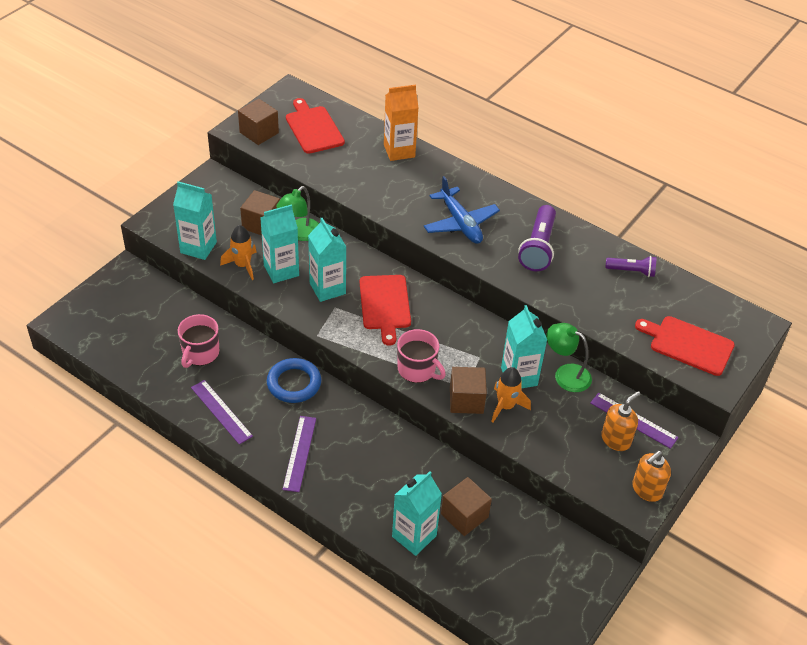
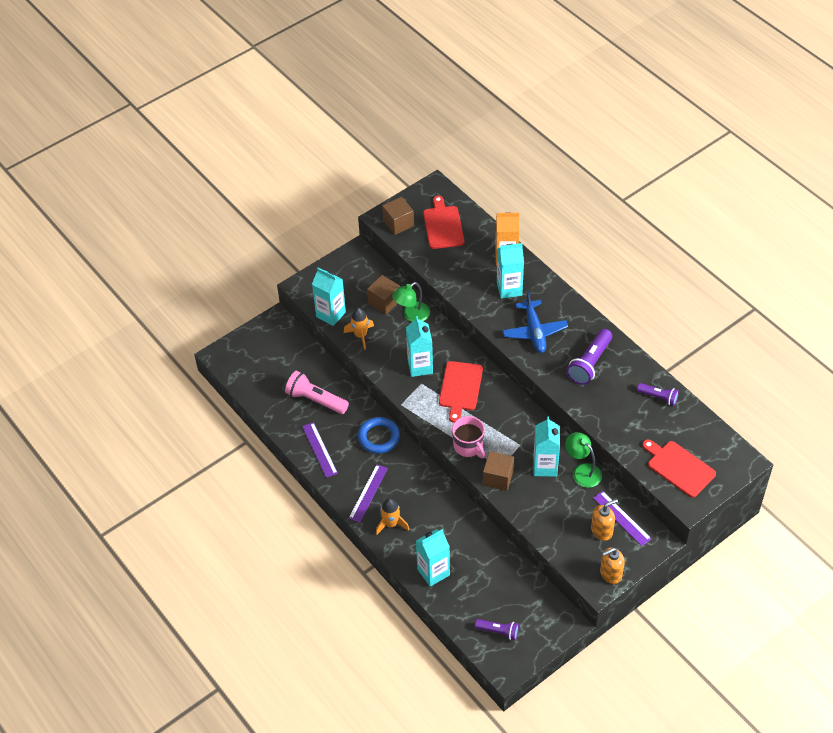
camera: 20 degrees right, 5 degrees up
pink mug [178,314,219,368] -> pink flashlight [285,371,349,414]
turquoise carton [260,204,299,283] -> turquoise carton moved to [497,243,524,299]
brown cube [441,477,492,536] -> none
orange rocket [491,367,531,423] -> orange rocket moved to [376,498,409,535]
none -> purple flashlight [475,619,519,640]

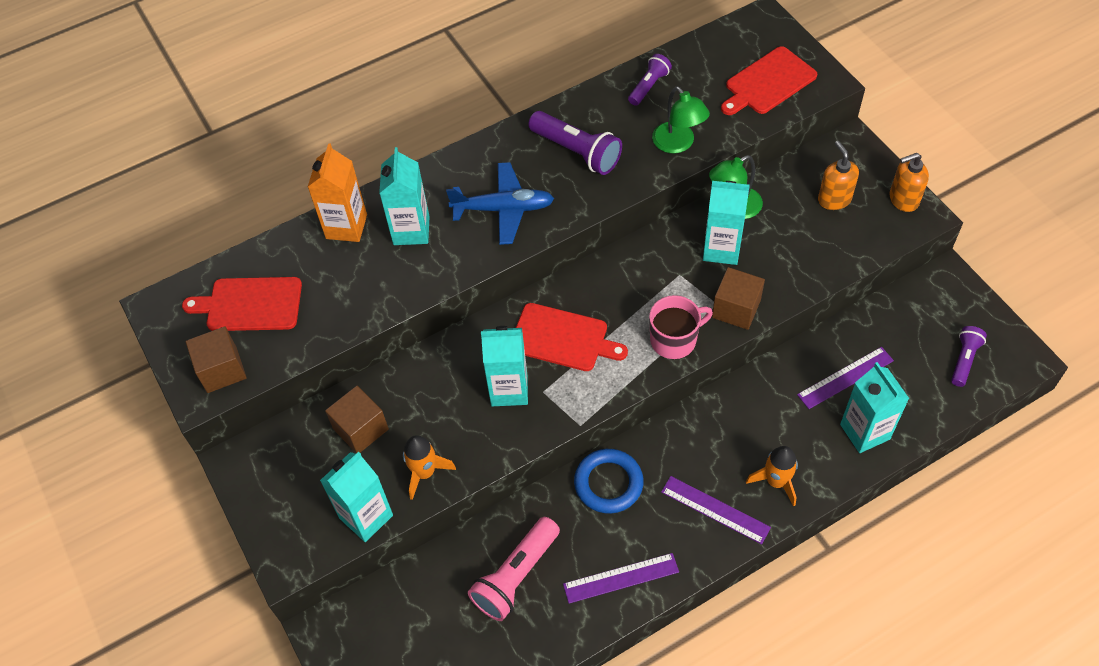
camera: 80 degrees left, 5 degrees up
green lamp [392,282,430,322] -> green lamp moved to [652,86,710,153]
purple ruler [593,491,652,546] -> purple ruler moved to [797,347,894,409]
orange soap dispenser [600,548,625,584] -> orange soap dispenser turned 90 degrees clockwise [890,153,929,212]

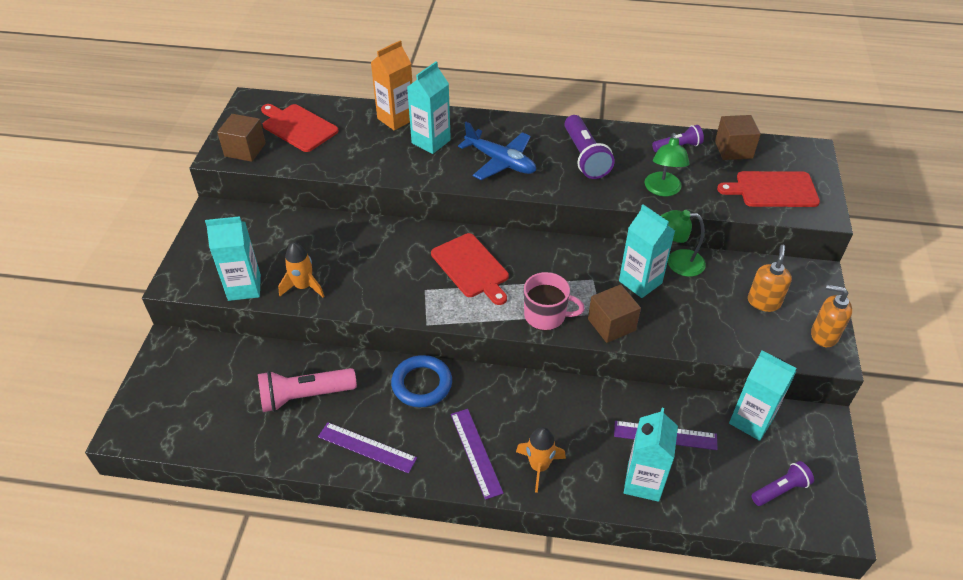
camera: 35 degrees right, 10 degrees down
brown cube [325,386,389,453] -> brown cube moved to [715,115,761,160]
turquoise carton [481,326,528,406] -> turquoise carton moved to [729,351,797,441]

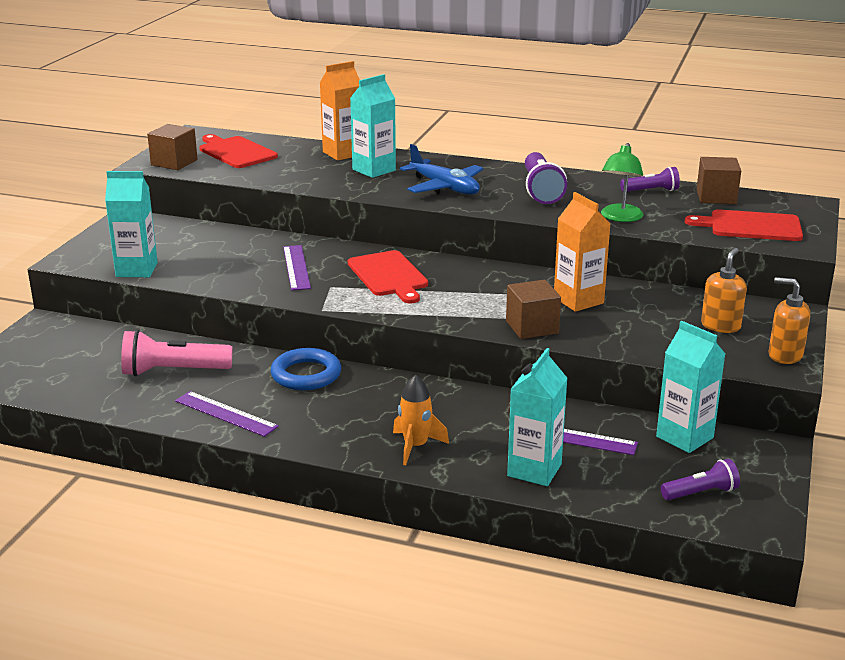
camera: 10 degrees right, 20 degrees down
orange rocket [278,242,324,297] -> none
purple ruler [451,409,503,500] -> purple ruler moved to [283,245,311,290]
pink mug [524,272,585,330] -> none
turquoise carton [619,204,675,298] -> orange carton [554,192,610,312]
green lamp [660,210,706,277] -> none

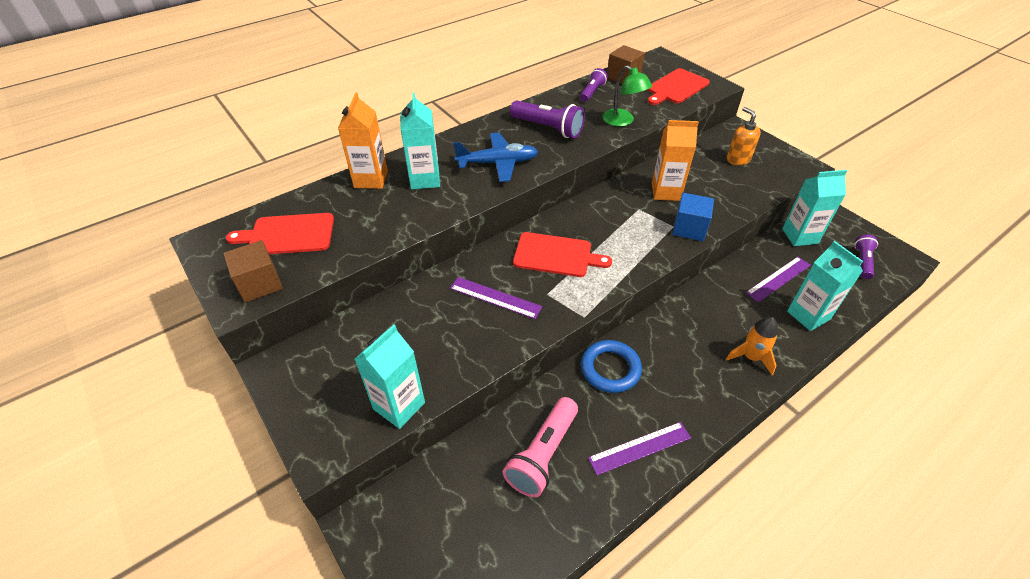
camera: 55 degrees left, 20 degrees up
brown cube [506,280,561,339] -> blue cube [672,193,714,241]
orange soap dispenser [769,277,810,364] -> none

